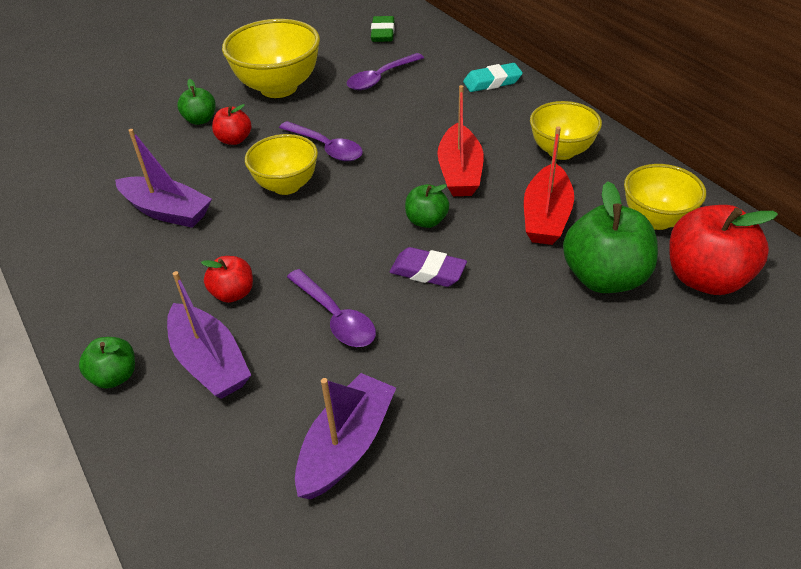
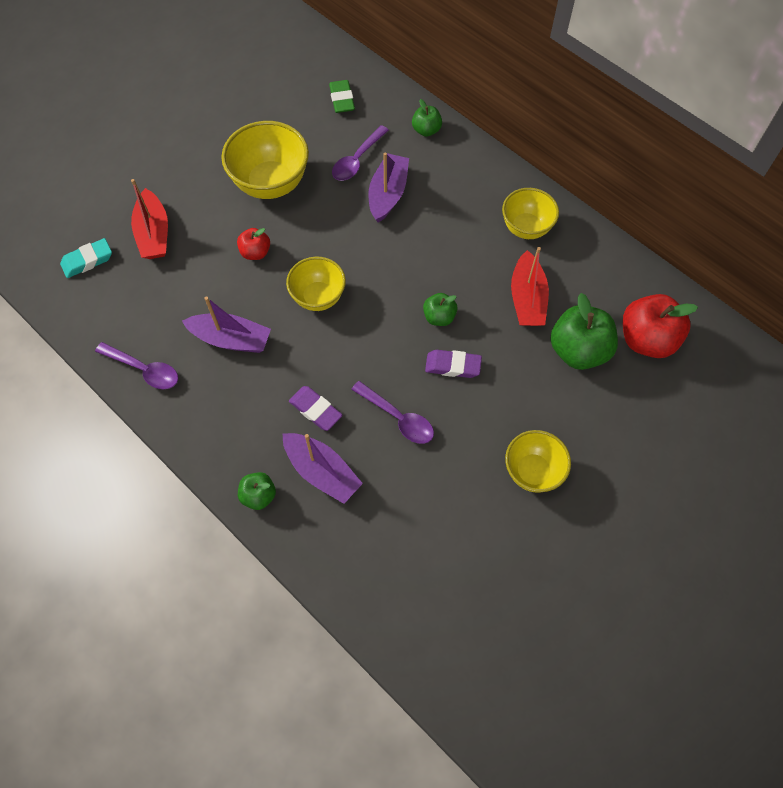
camera: 15 degrees left, 20 degrees up
green apple [177,79,216,125] -> green apple moved to [412,99,442,137]
red apple [201,256,253,303] -> purple eraser [289,386,342,431]
purple spoon [279,121,363,161] -> purple spoon moved to [95,342,178,389]
purple boat [295,373,396,499] -> purple boat moved to [368,152,409,223]
red boat [437,85,484,196] -> red boat moved to [131,179,168,259]
turquoise eraser [463,63,523,92] -> turquoise eraser moved to [60,238,112,278]
yellow bowl [624,164,706,230] -> yellow bowl moved to [505,430,571,493]

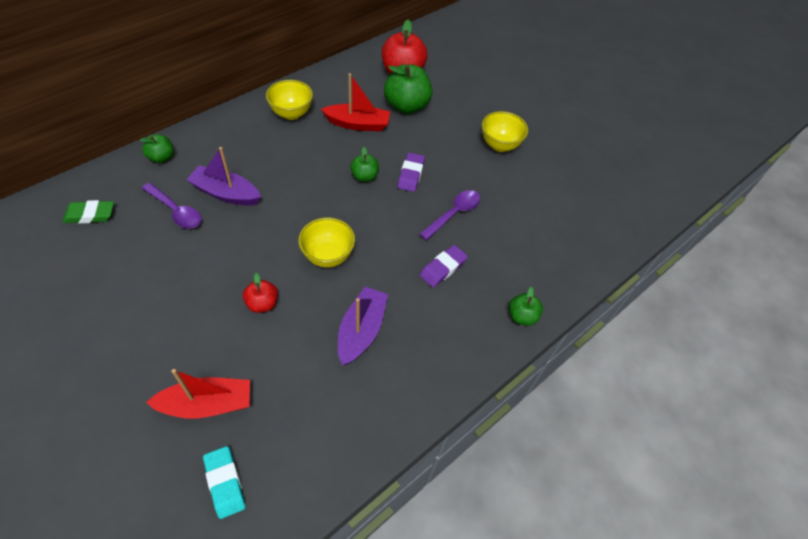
camera: 90 degrees left, 10 degrees down
purple spoon [95,342,178,389] -> none
yellow bowl [221,121,309,199] -> none
purple boat [283,433,363,504] -> none

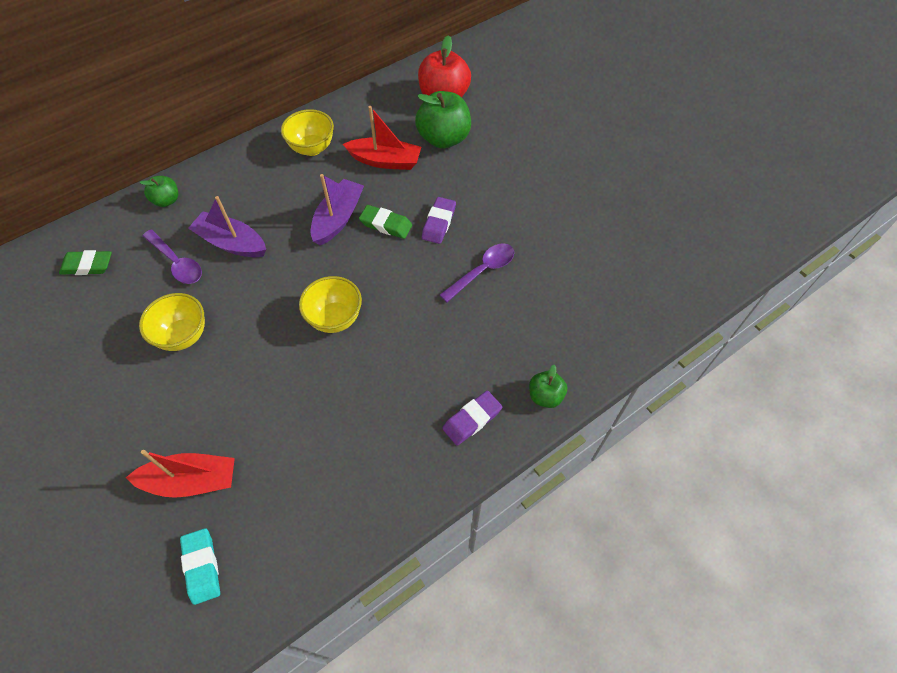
camera: 10 degrees right, 5 degrees up
red apple [243,273,278,313] -> none
purple boat [338,287,388,365] -> purple boat moved to [310,174,364,245]
green apple [350,147,379,182] -> green eraser [359,205,412,239]
purple eraser [420,245,468,287] -> purple eraser moved to [442,391,502,445]
yellow bowl [482,111,528,152] -> yellow bowl moved to [139,293,205,351]

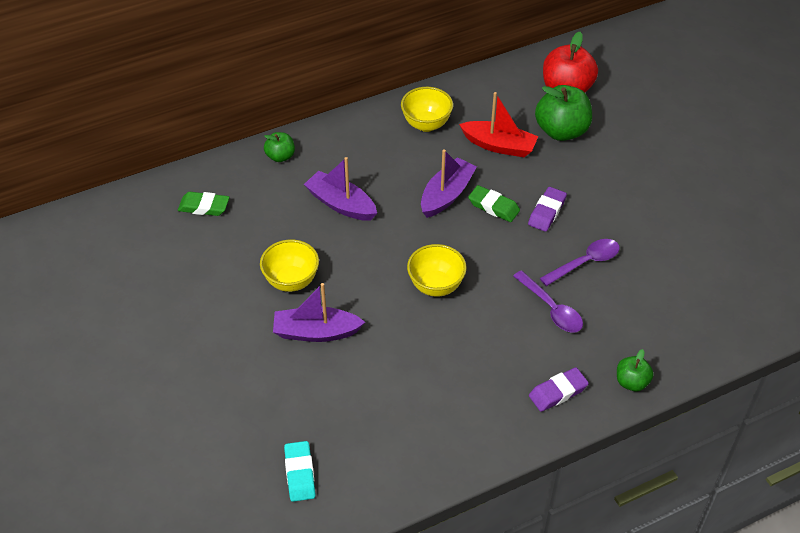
camera: 10 degrees right, 10 degrees down
red boat [126,450,235,498] -> none
purple spoon [143,230,202,284] -> purple spoon moved to [513,270,583,332]
none -> purple boat [273,283,365,342]

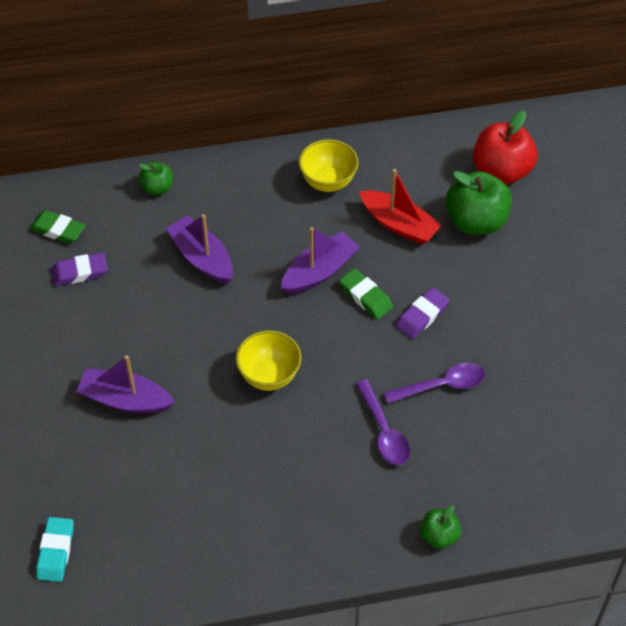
camera: 15 degrees right, 5 degrees up
yellow bowl [260,240,319,292] -> none
purple eraser [529,367,589,412] -> purple eraser moved to [51,253,108,286]

